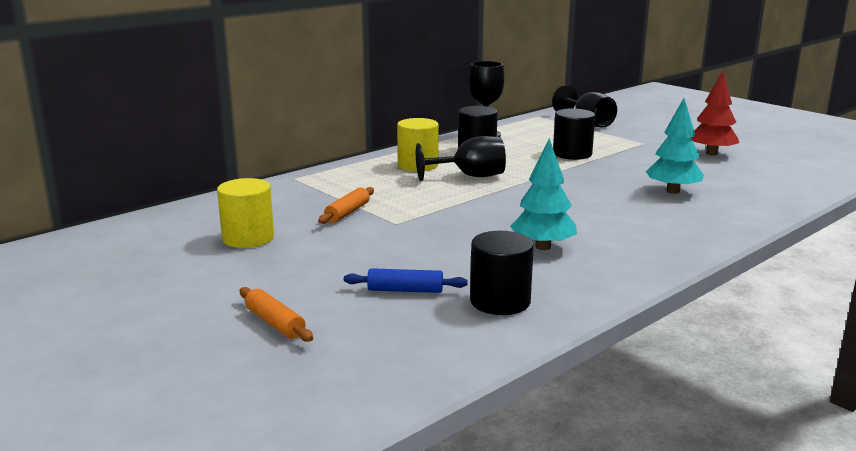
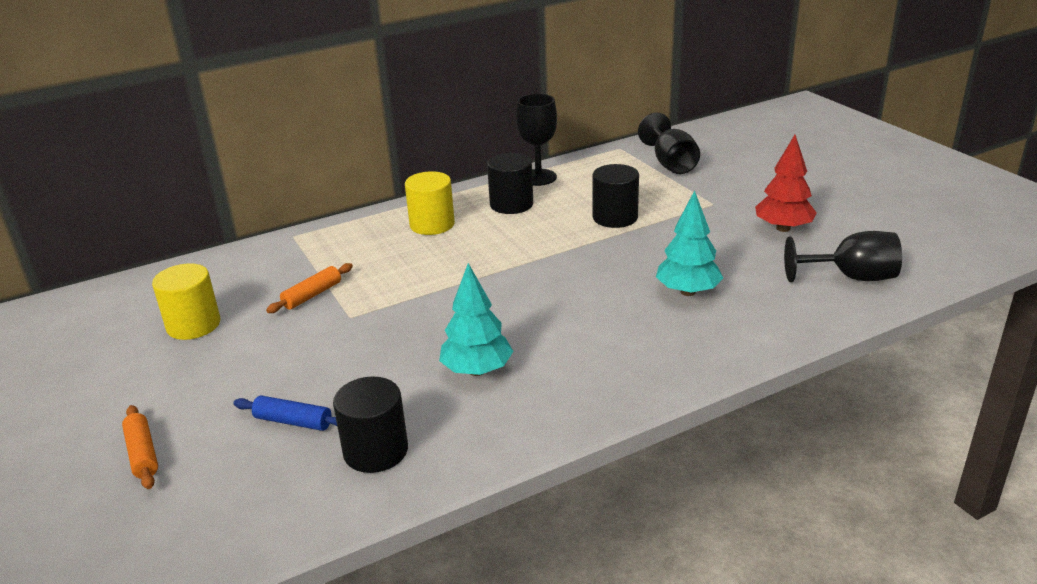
camera: 15 degrees right, 10 degrees up
black goblet [416,136,506,181] -> black goblet moved to [784,231,902,282]

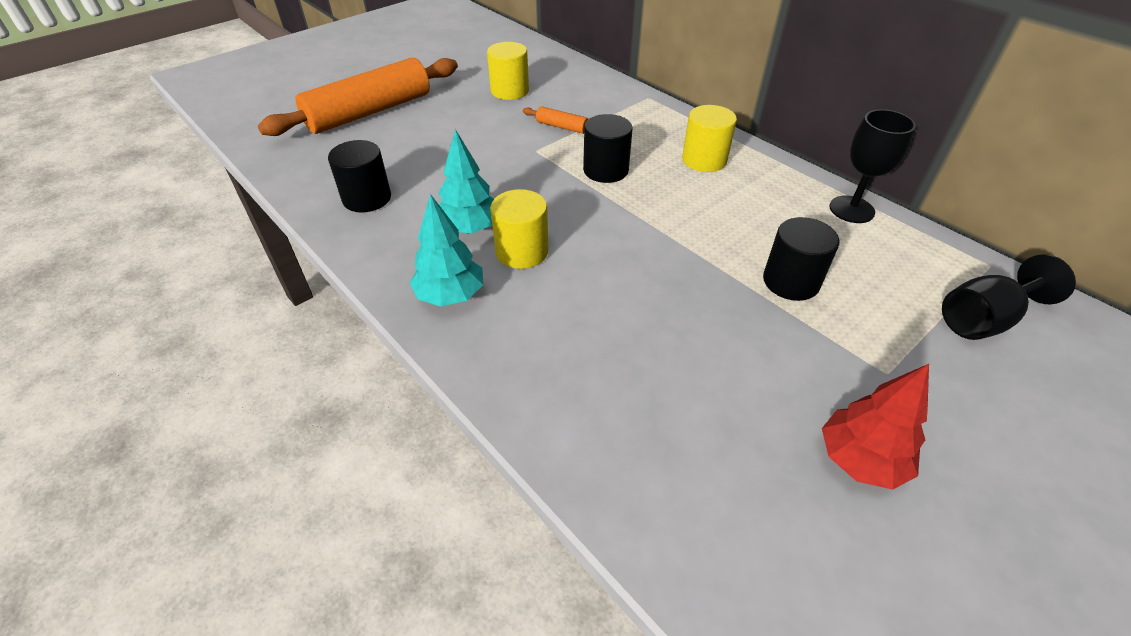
camera: 75 degrees right, 15 degrees up
orange rolling pin [122,405,158,489] -> orange rolling pin [258,57,458,136], size x2.48
blue rolling pin [233,396,337,431] -> none
black cylinder [487,153,533,214] -> black cylinder moved to [583,114,633,183]
turquoise tree [656,190,723,296] -> turquoise tree moved to [410,194,483,306]
black goblet [784,231,902,282] -> none
none -> yellow cylinder [490,189,548,269]

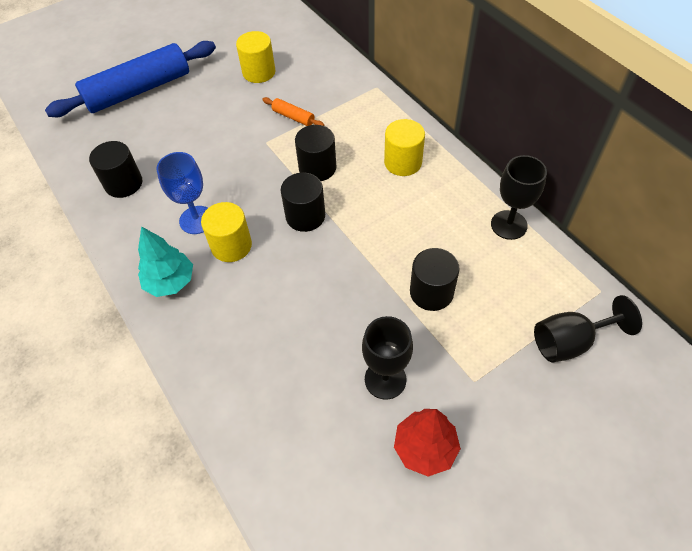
camera: 10 degrees right, 10 degrees up
orange rolling pin [258,57,458,136] -> blue rolling pin [45,41,216,117]
turquoise tree [439,129,494,233] -> blue goblet [157,152,208,234]
none -> black cylinder [281,173,325,232]
none -> black goblet [362,316,413,400]

